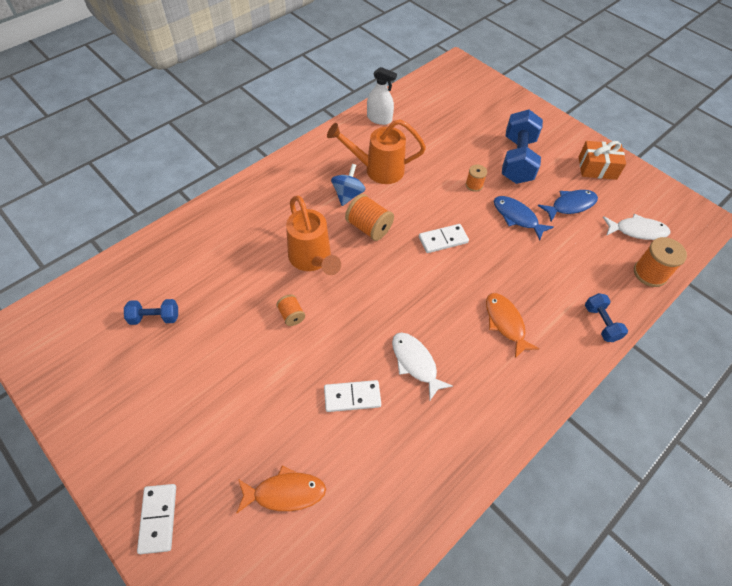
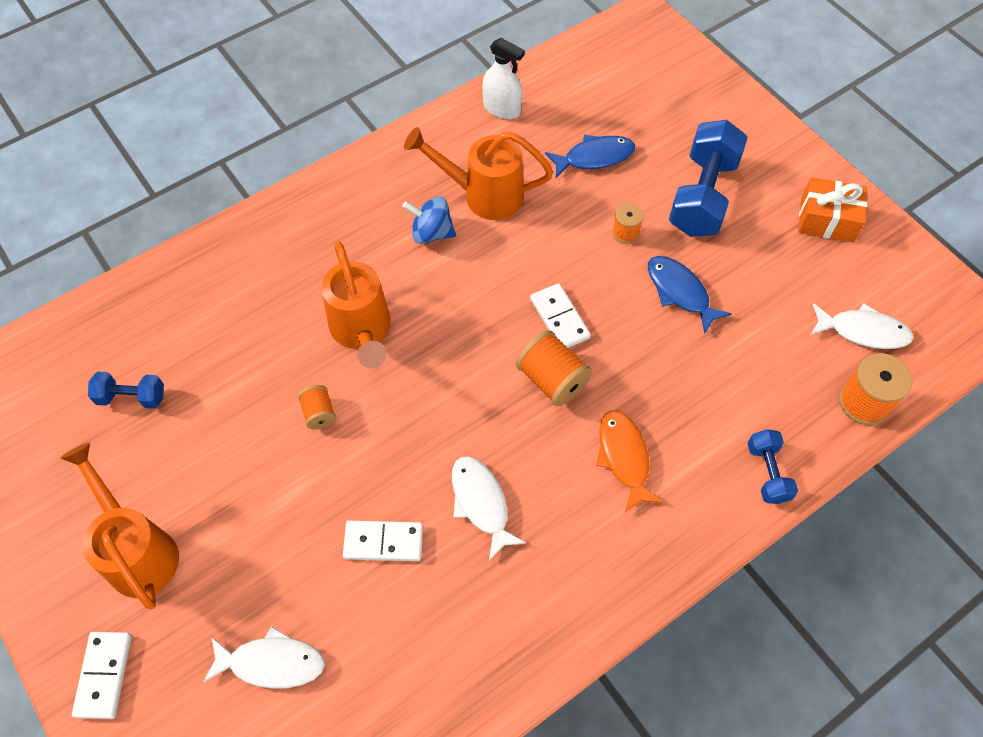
camera: 10 degrees right, 5 degrees up
orange fish [237,465,326,513] -> white fish [203,626,325,689]
blue spinning top [331,164,366,206] -> blue spinning top turned 105 degrees counterclockwise [402,196,456,244]
orange spool [345,194,394,241] -> orange spool moved to [516,330,592,406]
white domino [419,224,469,253] -> white domino turned 75 degrees clockwise [530,283,591,348]
blue fish [538,190,598,222] -> blue fish moved to [545,135,635,178]
none -> orange watering can [60,442,179,609]

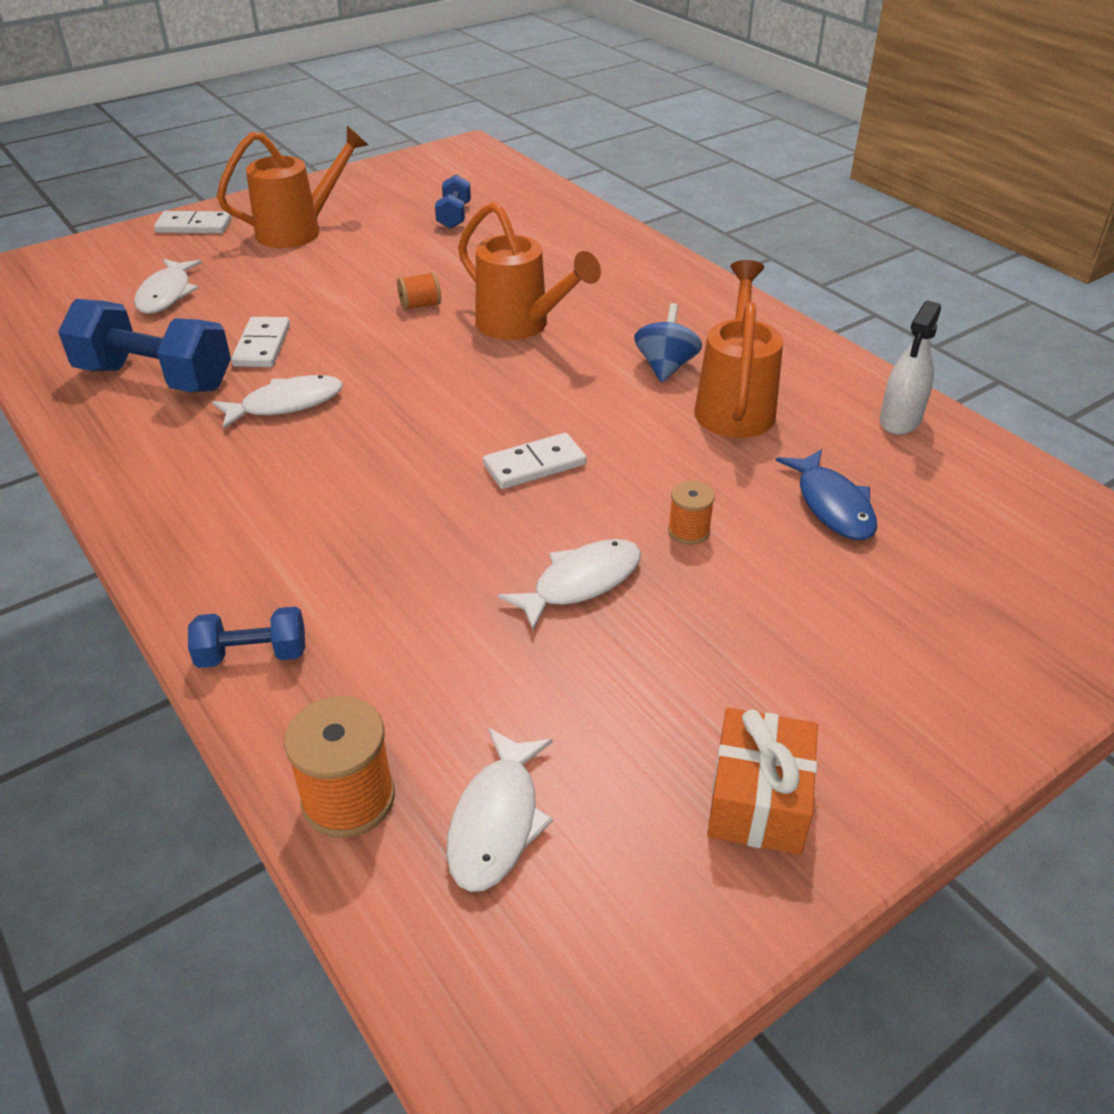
camera: 90 degrees right, 20 degrees down
orange watering can [321,242,391,368] -> orange watering can turned 120 degrees counterclockwise [458,202,601,340]
orange spool [516,330,592,406] -> none
orange fish [596,410,663,512] -> none
blue fish [648,256,731,334] -> white fish [498,539,641,631]
blue dumbbell [669,120,748,237] -> blue dumbbell moved to [58,299,231,392]

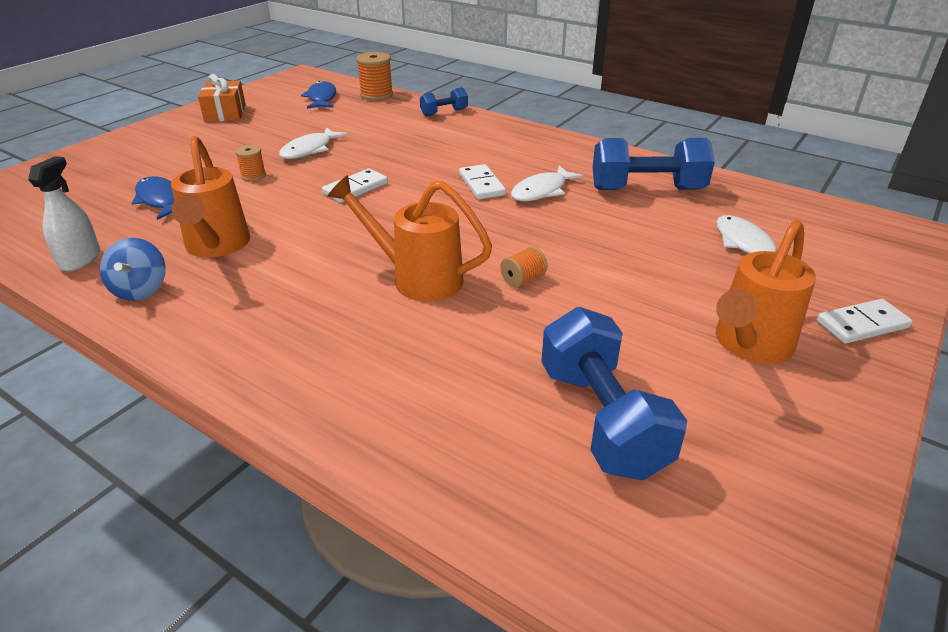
camera: 160 degrees right, 5 degrees down
white domino [231,317,290,367] -> white domino moved to [459,164,506,199]
blue dumbbell [435,175,471,229] -> blue dumbbell [541,307,687,481], size x1.93
white fish [447,728,553,892] -> blue fish [301,81,336,109]
blue spinning top [634,303,702,382] -> blue spinning top moved to [100,238,166,301]

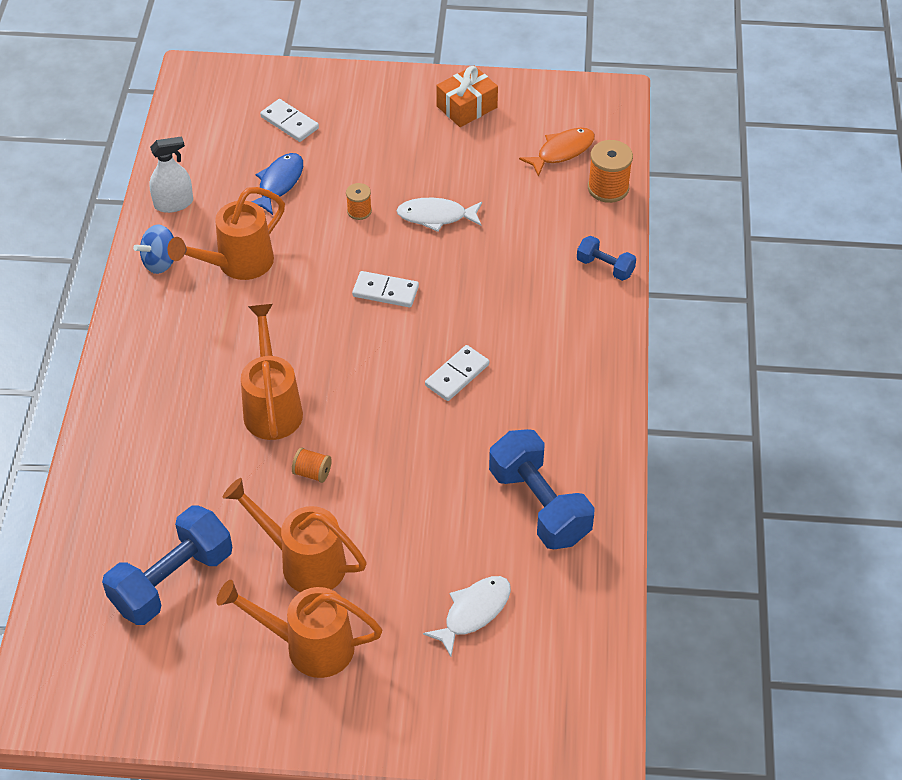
camera: 60 degrees right, 15 degrees up
blue fish [301,81,336,109] -> orange fish [519,128,595,177]
white fish [511,166,584,201] -> none
white domino [817,299,913,344] -> white domino moved to [260,99,319,142]
none -> orange watering can [223,478,367,592]

